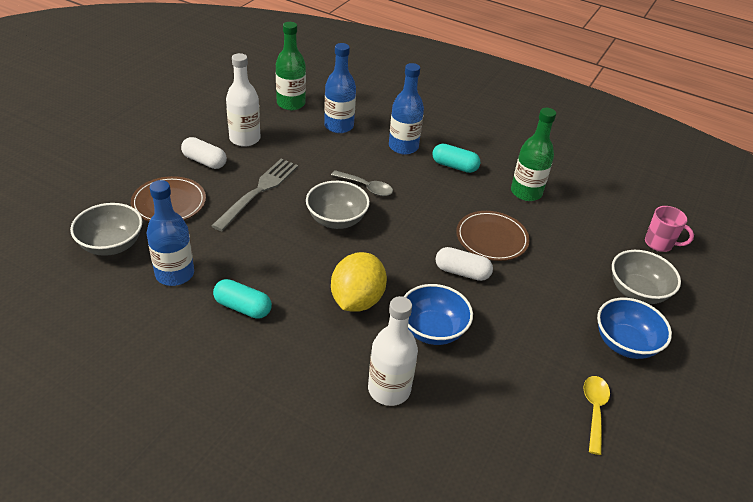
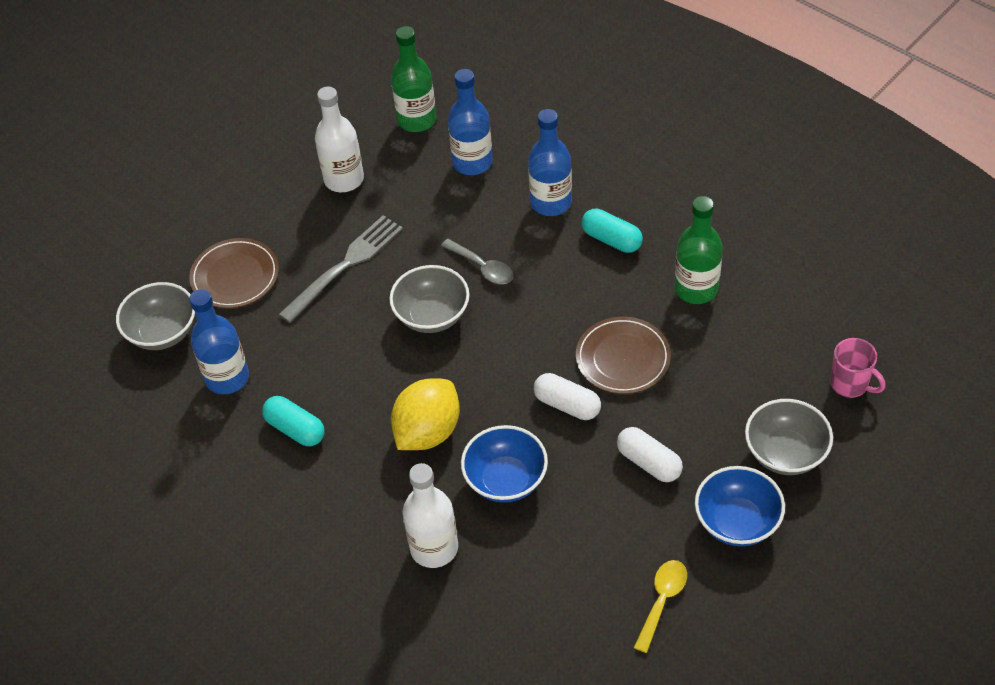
camera: 20 degrees right, 10 degrees up
white capsule [181,137,227,169] -> white capsule moved to [617,427,683,482]

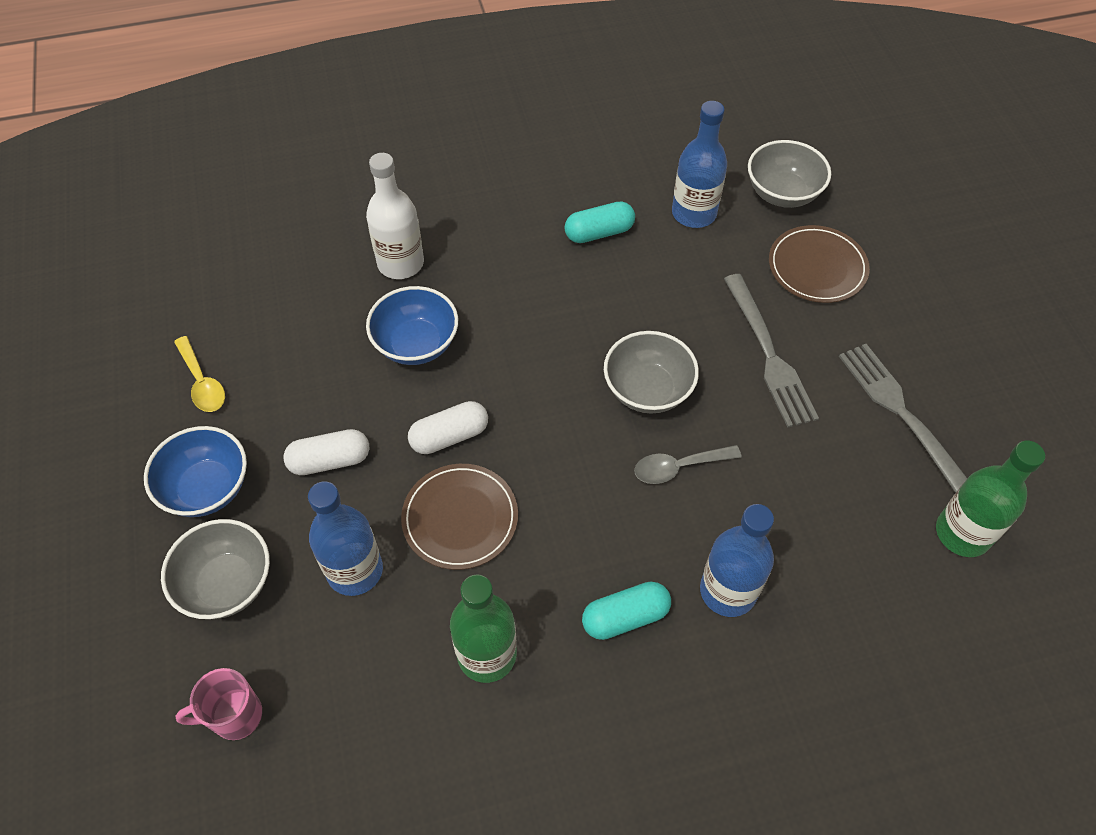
camera: 120 degrees right, 5 degrees up
white bottle [315,87,364,192] -> grey fork [839,344,967,493]
yellow lemon [391,378,460,450] -> none
blue bottle [448,69,493,175] -> blue bottle moved to [308,481,383,596]

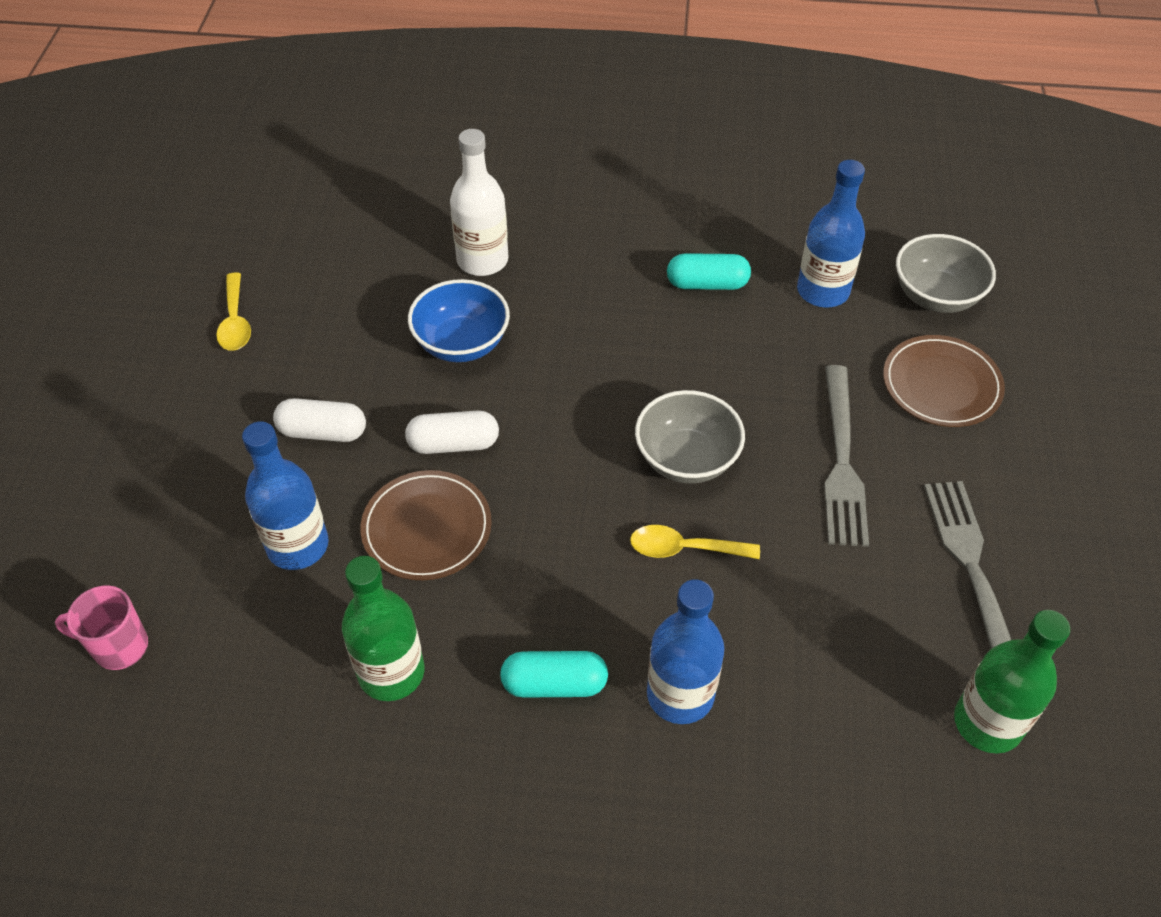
camera: 20 degrees right, 5 degrees down
blue bowl [144,426,247,517] -> none
grey bowl [161,519,270,619] -> none
grey spoon [634,445,742,484] -> yellow spoon [630,525,760,559]

